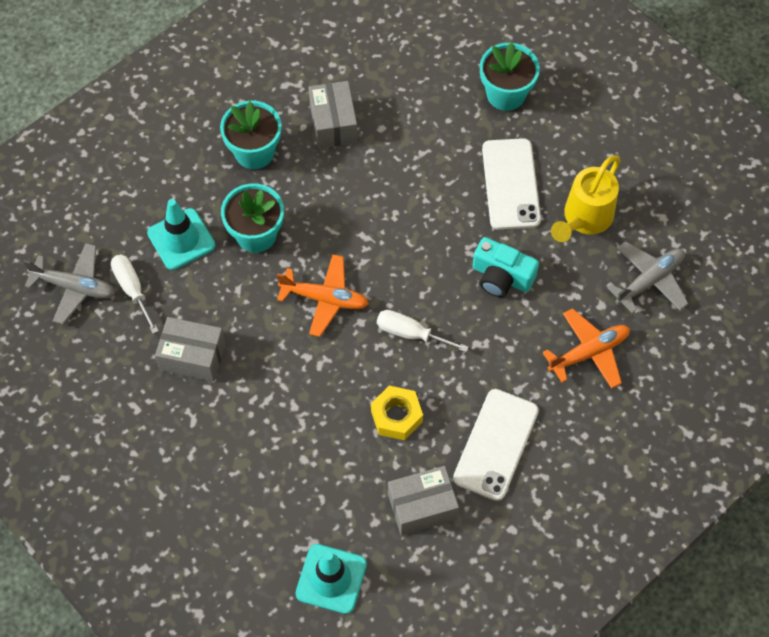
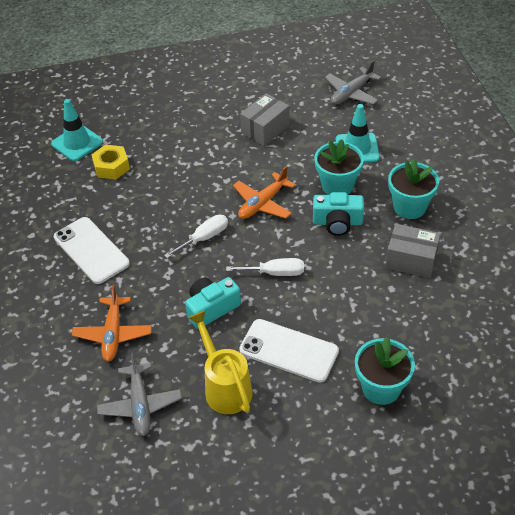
camera: 120 degrees right, 15 degrees down
white screwdriver [111,254,159,334] -> white screwdriver moved to [226,258,304,276]
yellow nut [371,386,423,440] -> yellow nut moved to [92,145,130,180]
grey box [388,466,459,536] -> none
none -> turquoise camera [313,192,364,236]

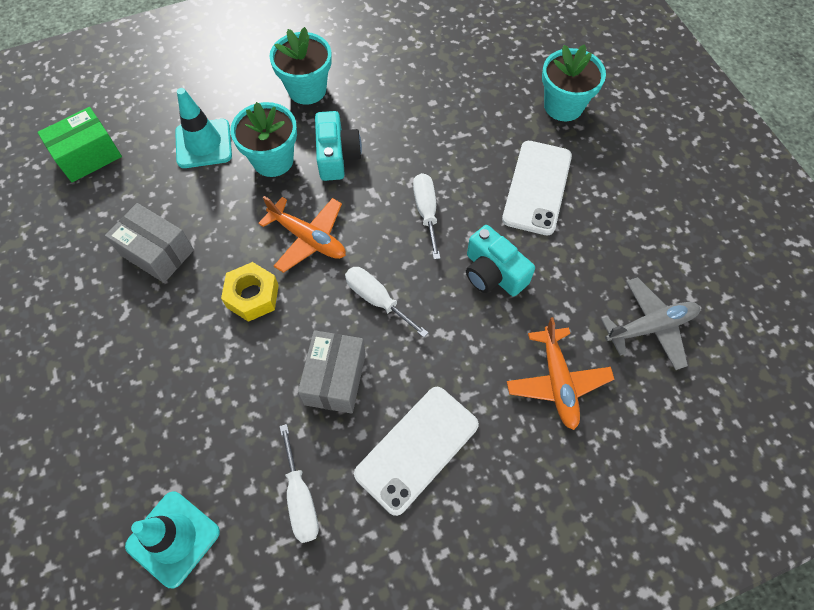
camera: 100 degrees left, 15 degrees up
orange plane [72,285,152,362] -> orange plane turned 90 degrees clockwise [507,317,614,430]
yellow nut [92,145,130,180] -> yellow nut moved to [221,262,279,322]
yellow watering can [188,310,253,414] -> none
grey plane [325,60,381,105] -> green box [37,107,122,182]
grey box [386,224,441,278] -> grey box moved to [298,330,366,414]
none -> white screwdriver [279,424,319,543]

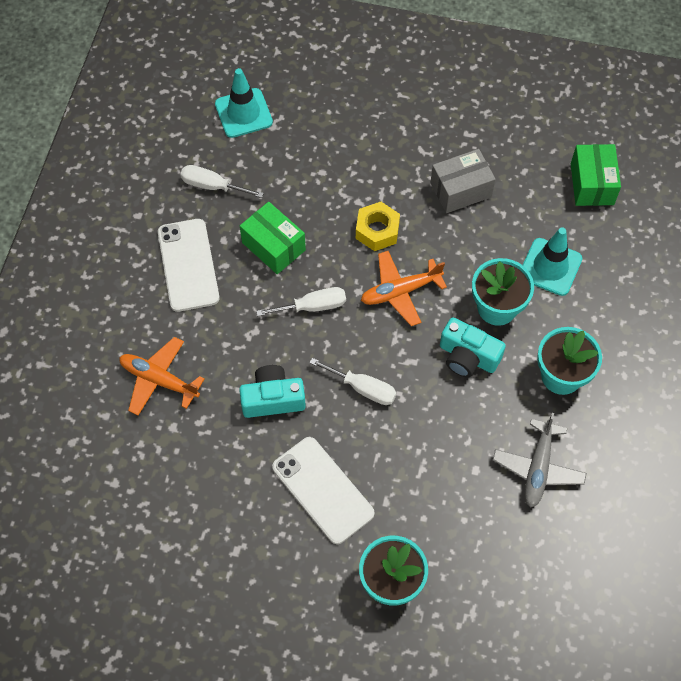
camera: 125 degrees right, 0 degrees up
grey box [298,330,366,414] -> green box [240,202,306,274]
grey plane [601,277,700,370] -> grey plane moved to [493,413,587,508]

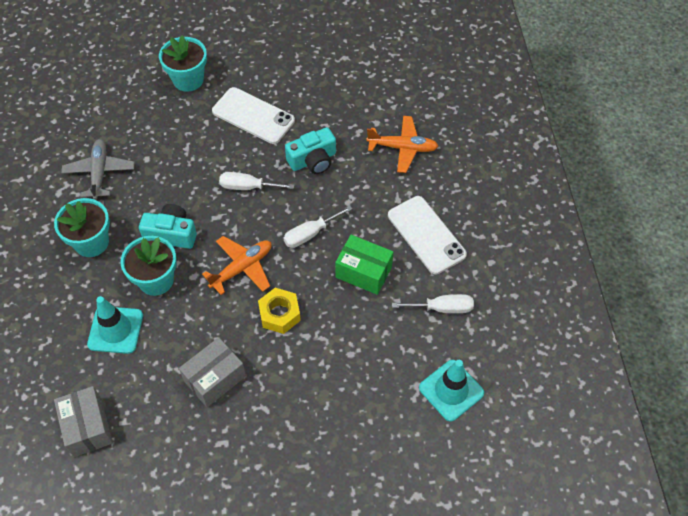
camera: 160 degrees right, 5 degrees down
green box [571,144,621,206] -> grey box [54,386,113,457]

